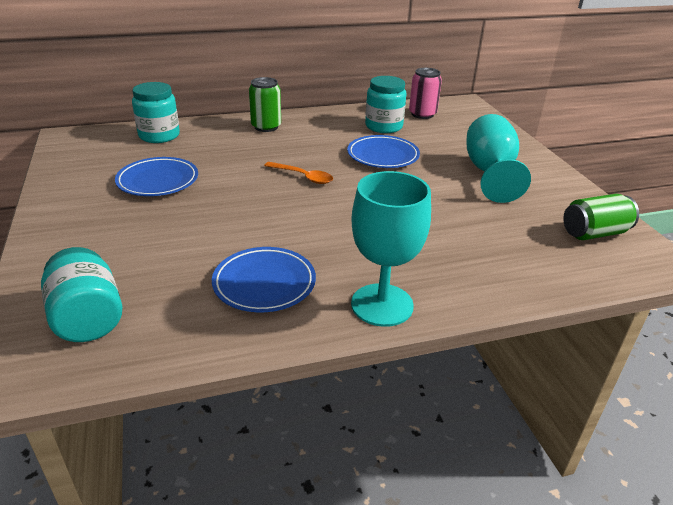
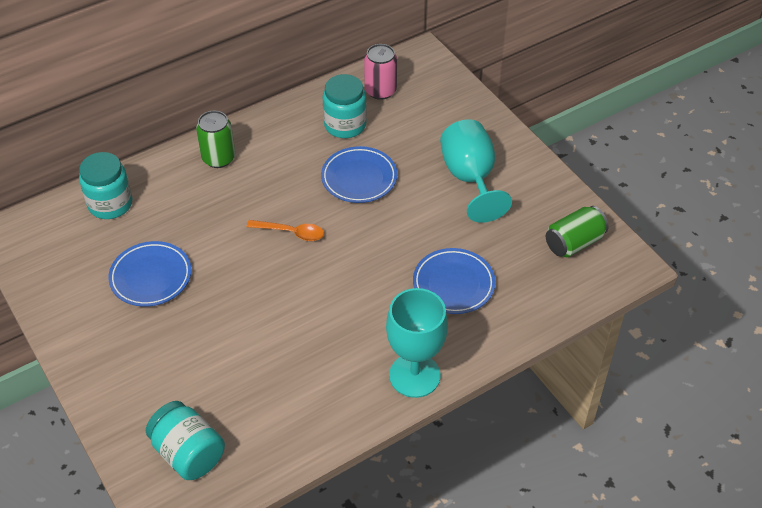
camera: 15 degrees left, 15 degrees up
blue plate [212,247,316,312] -> blue plate moved to [413,248,496,314]

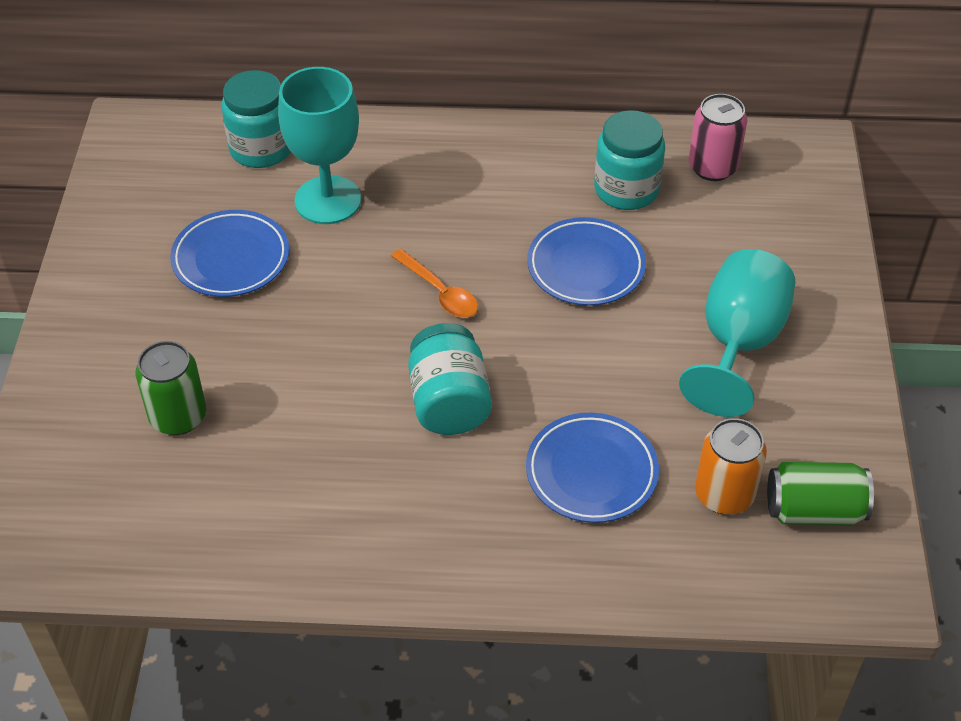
camera: 35 degrees right, 0 degrees up
turquoise jar [146,401,225,480] -> turquoise jar moved to [408,323,492,435]
green can [196,110,235,168] -> green can moved to [136,341,206,435]
turquoise goblet [386,288,448,398] -> turquoise goblet moved to [278,67,361,224]
none -> orange can [695,418,767,515]

